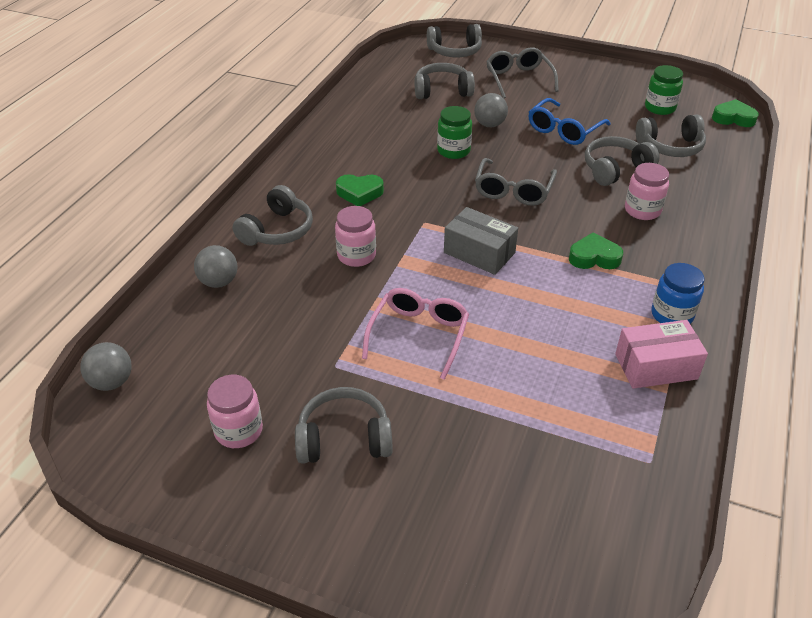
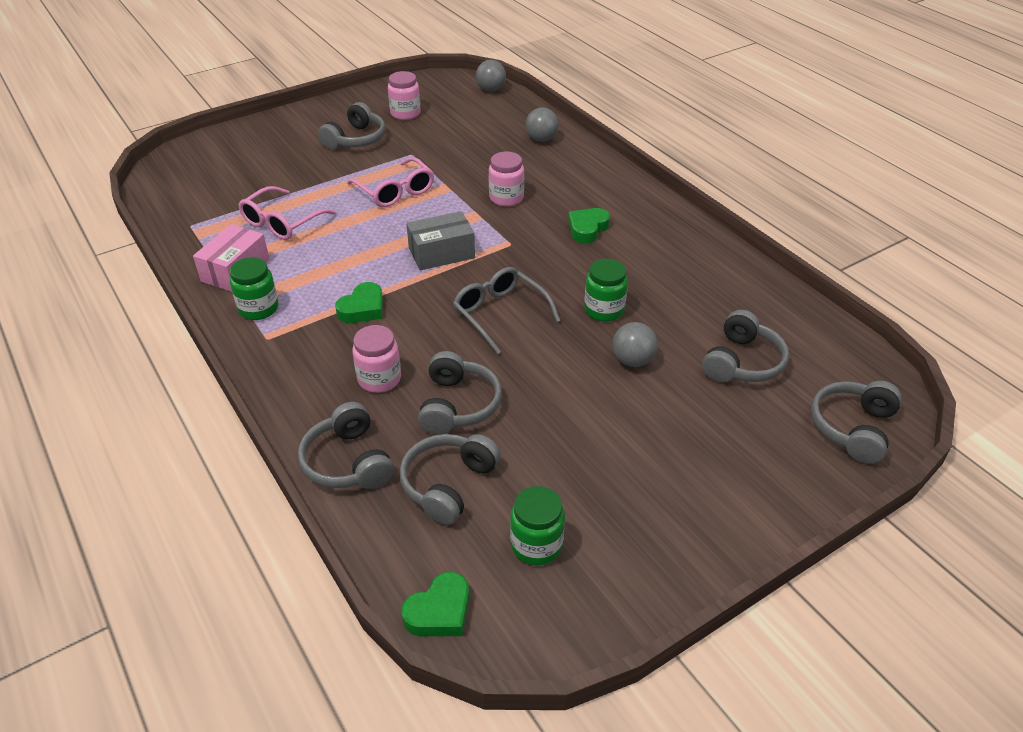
camera: 125 degrees right, 0 degrees up
grey headphones [232,185,313,246] -> grey headphones moved to [298,402,394,489]
grey glasses [486,47,559,98] -> none
blue glasses [529,98,610,145] -> none
blue jar [651,263,705,324] -> green jar [230,257,278,320]
none -> pink glasses [238,186,336,240]

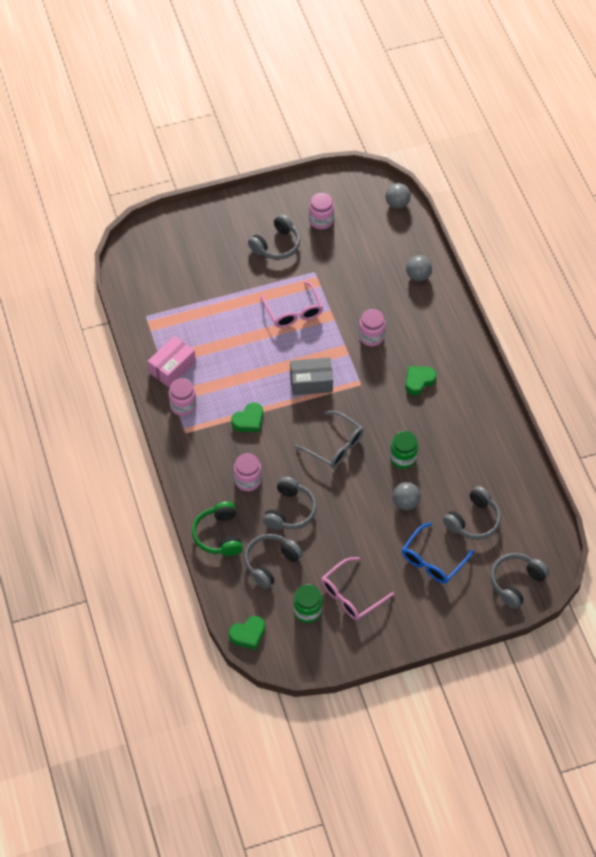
camera: 15 degrees right, 15 degrees up
green jar [230,257,278,320] -> pink jar [169,378,196,416]
pink glasses [238,186,336,240] -> pink glasses moved to [321,557,394,620]
grey headphones [298,402,394,489] -> green headphones [192,502,243,556]
grey glasses [453,267,560,354] -> grey glasses turned 150 degrees clockwise [295,411,363,468]
none -> blue glasses [402,522,473,584]

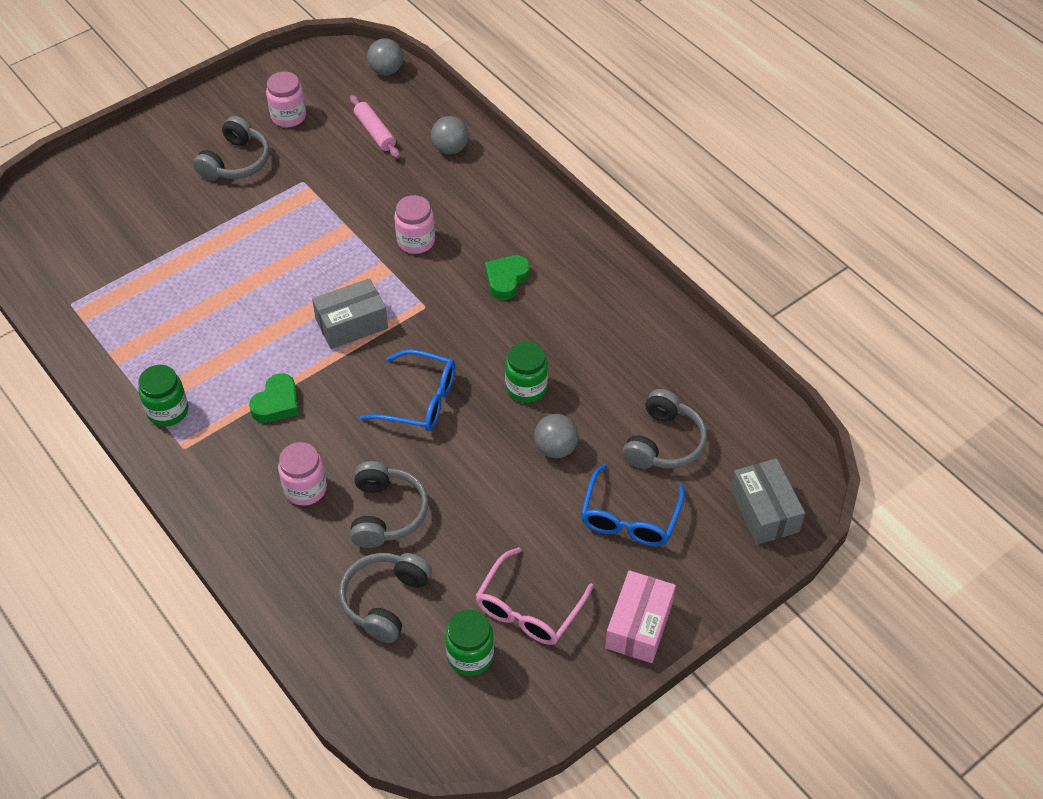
camera: 20 degrees left, 5 degrees down
pink box [147,336,196,387] -> pink box moved to [605,570,676,663]
pink jar [169,378,196,416] -> green jar [138,365,188,427]
green headphones [192,502,243,556] -> none
green heart [229,616,265,650] -> none
pink glasses [261,281,323,328] -> none
grey glasses [295,411,363,468] -> blue glasses [360,349,455,431]
grey headphones [491,553,549,609] -> grey box [730,458,805,545]
none -> pink rolling pin [350,95,400,159]

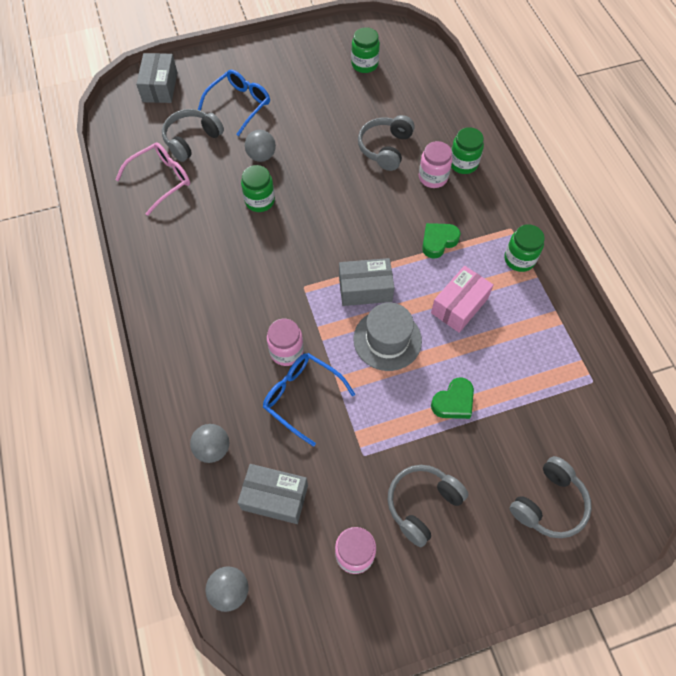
camera: 160 degrees left, 10 degrees up
grey headphones [339,553,432,643] -> grey headphones moved to [509,456,592,538]
pink rolling pin [350,95,400,159] -> grey box [238,464,308,524]
blue glasses [360,349,455,431] -> blue glasses moved to [263,353,355,447]
pink glasses [476,547,594,645] -> pink glasses moved to [115,143,190,216]
green heart [485,255,530,300] -> green heart moved to [431,377,474,419]
pink box [605,570,676,663] -> pink box moved to [431,266,494,333]
none -> grey hat [354,303,422,371]
none -> green jar [451,127,484,174]

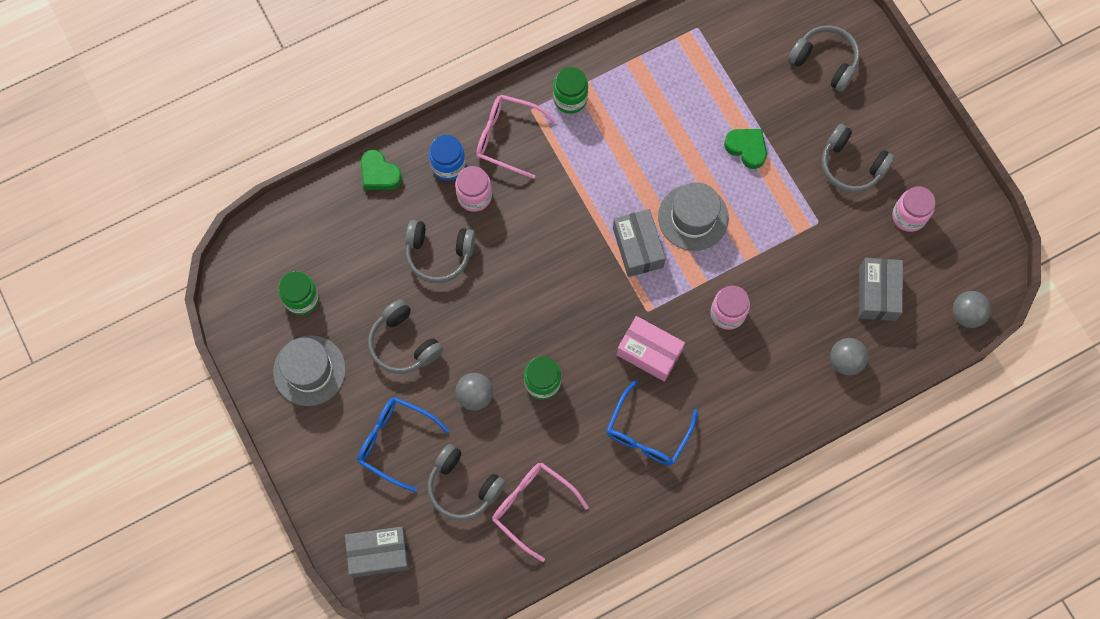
camera: 100 degrees left, 10 degrees up
blue glasses [263,353,355,447] -> blue glasses moved to [606,380,698,466]
green heart [422,223,461,259] -> green heart moved to [361,150,402,190]
pink box [431,266,494,333] -> pink box moved to [617,316,685,382]
green jar [451,127,484,174] -> blue jar [429,135,466,181]
none -> grey hat [273,335,346,406]
none -> grey headphones [368,299,443,374]
none -> pink glasses [476,95,556,179]

